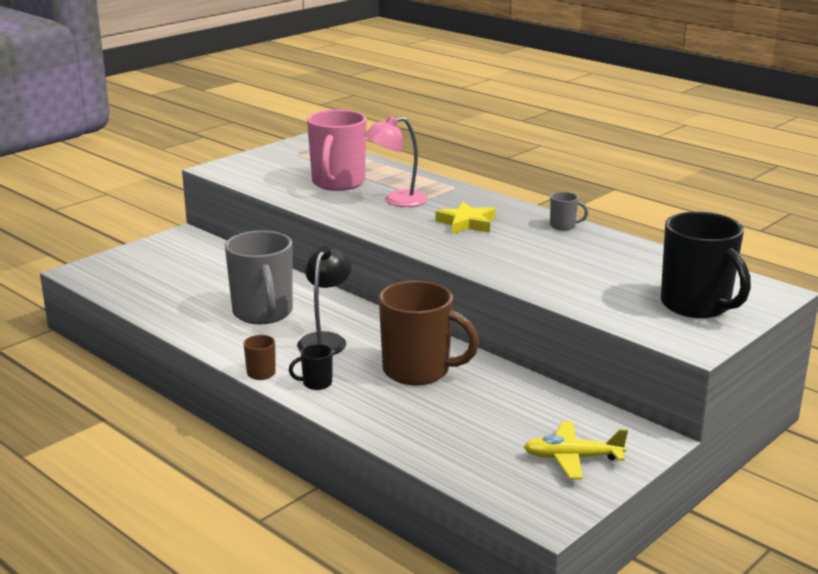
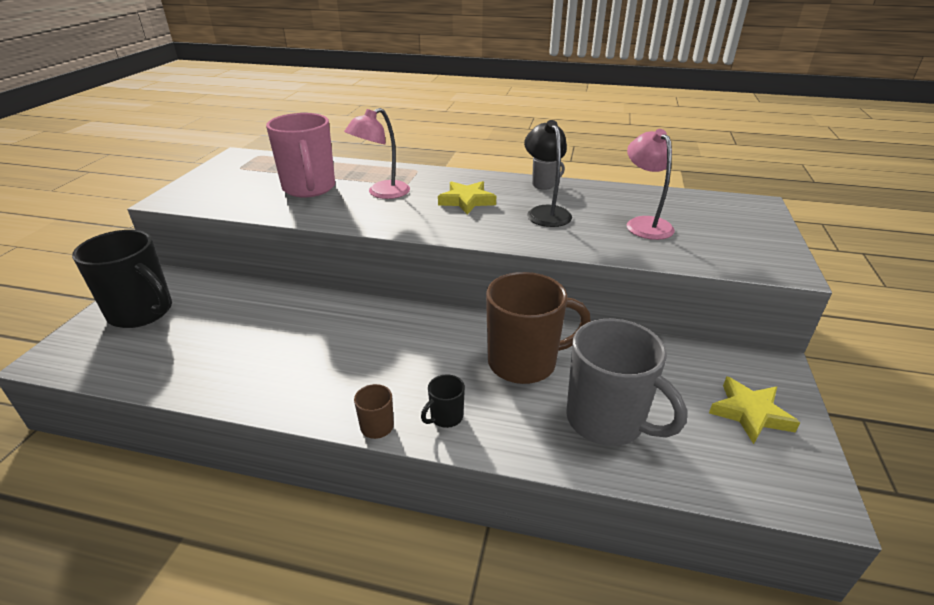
camera: 30 degrees left, 10 degrees up
grey mug [225,230,293,324] -> grey mug moved to [566,319,687,446]
black lamp [297,246,351,355] -> black lamp moved to [524,120,572,227]
yellow plane [524,421,628,479] -> yellow star [709,376,800,444]
black mug [661,212,751,318] -> black mug moved to [72,230,172,328]
none -> pink lamp [627,129,675,240]

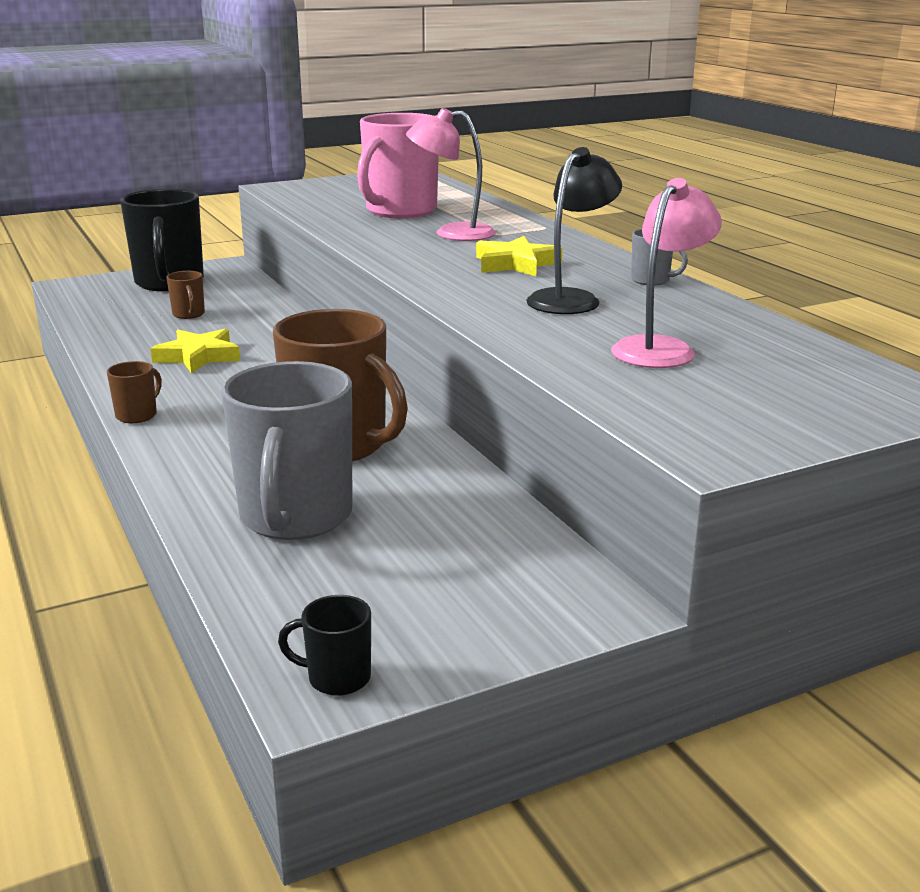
camera: 50 degrees right, 10 degrees down
black mug [421,374,465,428] -> black mug moved to [278,595,371,696]
yellow star [709,376,800,444] -> yellow star moved to [151,329,240,373]
none -> brown mug [166,271,205,319]

